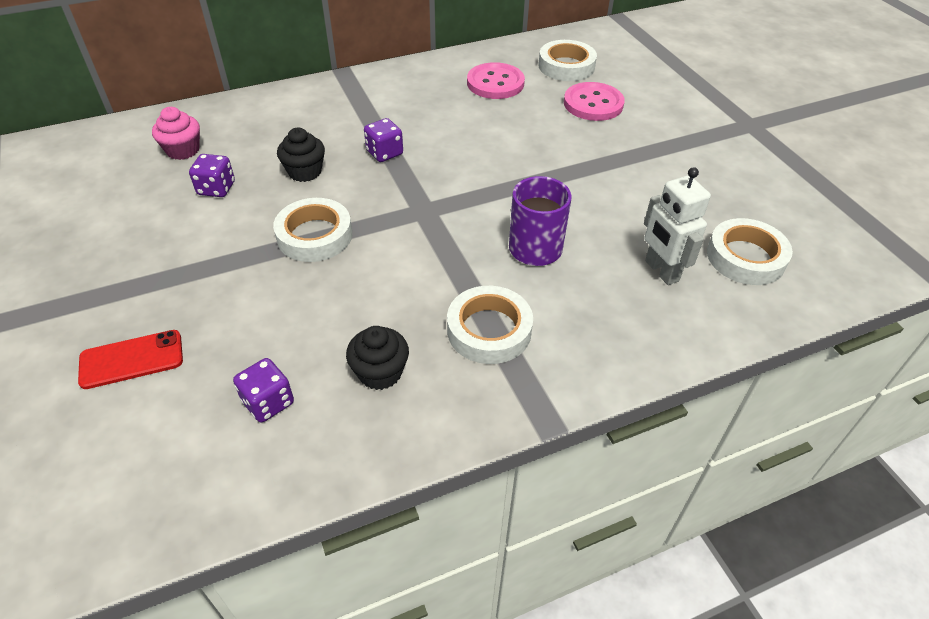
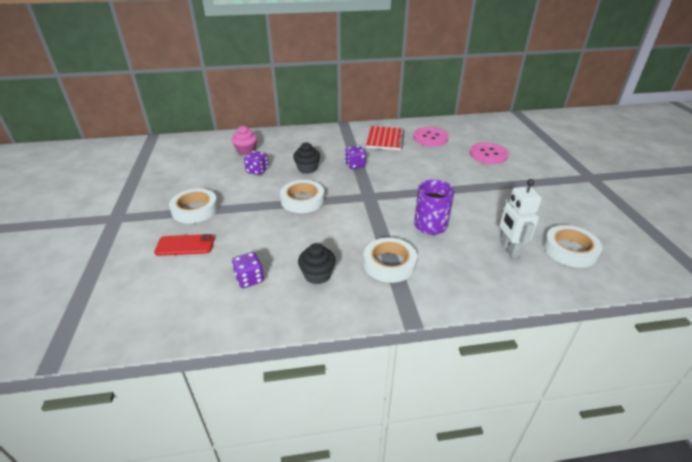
camera: 15 degrees right, 10 degrees down
white tape [539,40,597,81] -> white tape moved to [169,188,218,223]
none -> red notebook [366,126,404,150]

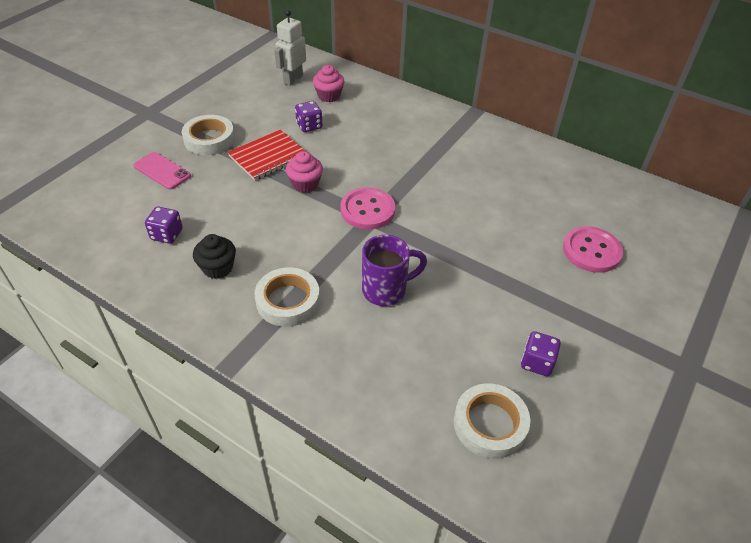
camera: 40 degrees right, 10 degrees up
red phone [154,234,215,256] -> pink phone [134,152,191,190]
white tape [280,180,325,213] -> pink cupcake [286,151,323,193]
black cupcake [293,142,320,174] -> none
purple dice [345,145,366,169] -> purple dice moved to [521,331,561,376]
red notebook [366,126,404,150] -> red notebook moved to [228,130,305,181]
pink button [413,127,449,146] -> pink button moved to [340,187,395,230]
white robot [499,179,542,258] -> white robot moved to [274,10,306,86]

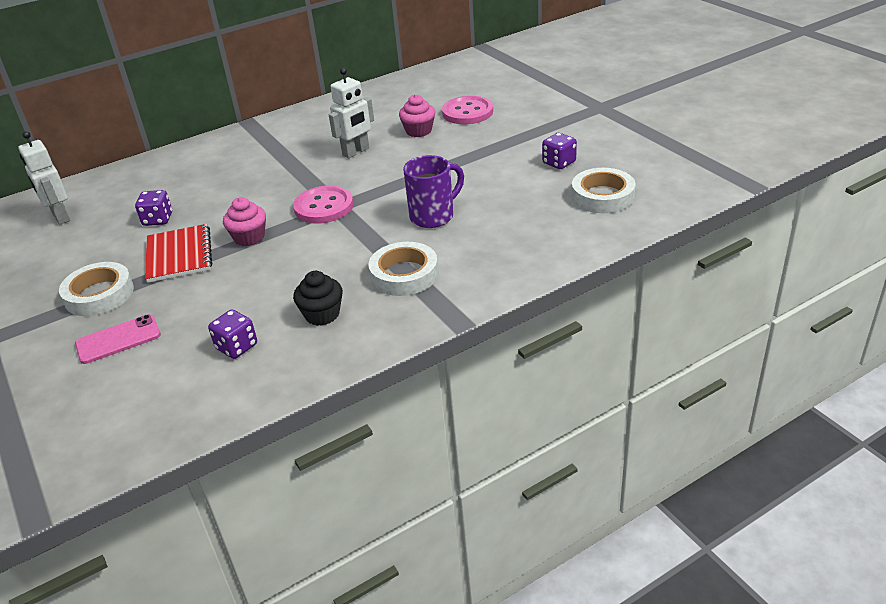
camera: 60 degrees left, 10 degrees down
pink cupcake [313,65,345,102] -> pink cupcake moved to [399,94,435,137]
purple mug [362,235,427,306] -> purple mug turned 45 degrees clockwise [403,155,464,228]
none -> white robot [329,68,374,158]

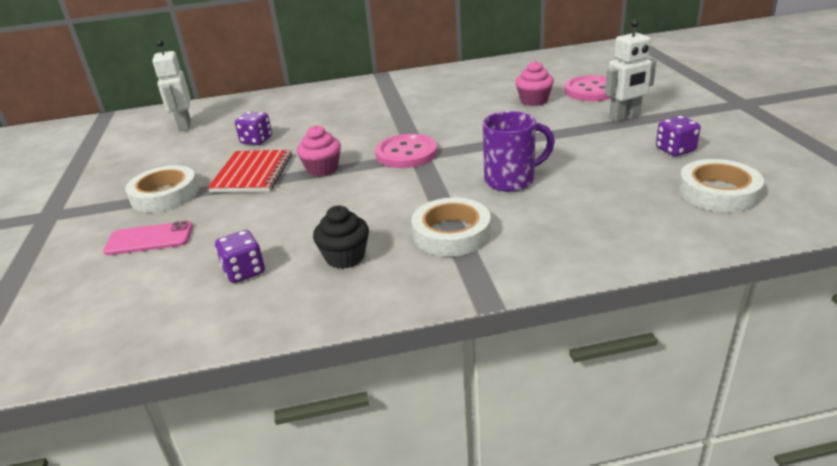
camera: 20 degrees right, 5 degrees down
white robot [329,68,374,158] -> white robot moved to [605,19,657,122]

